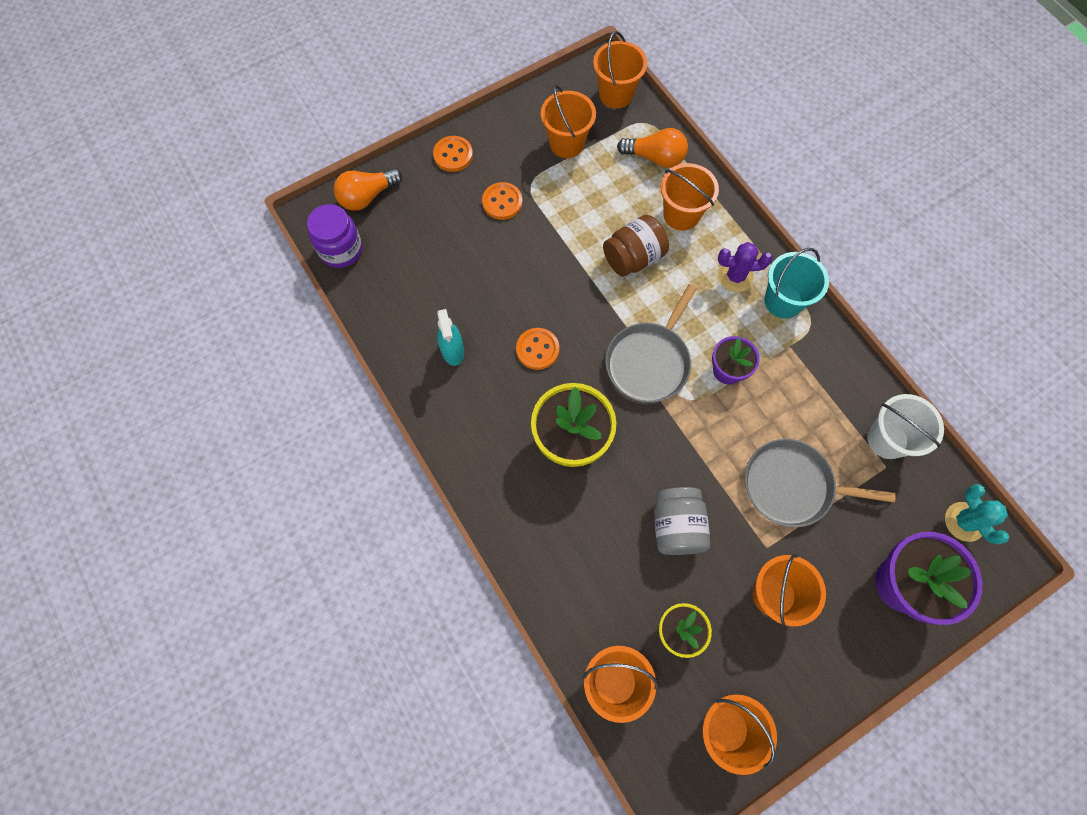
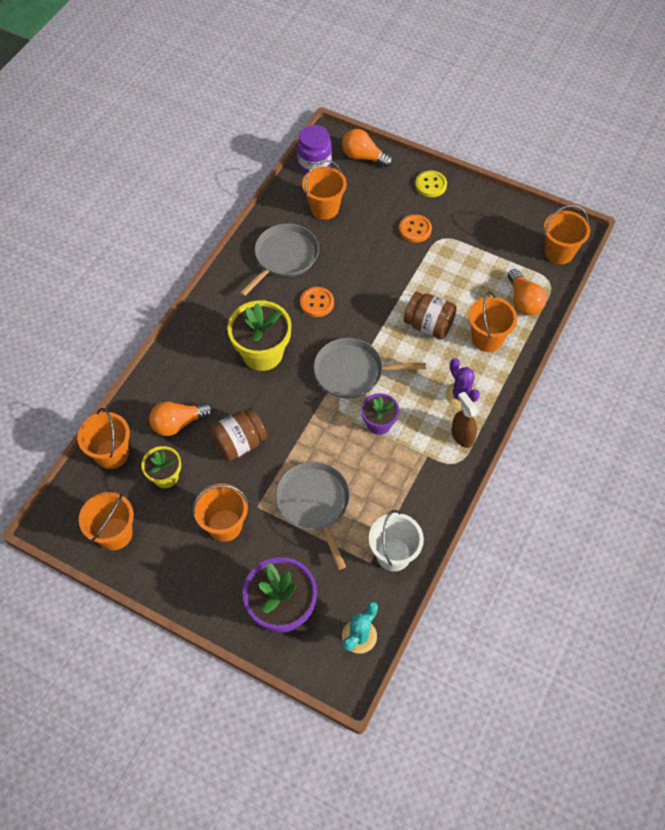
camera: 60 degrees right, 10 degrees down
orange button [433,136,473,172] -> yellow button [415,170,447,197]
turquoise spray bottle [437,309,464,366] -> grey pan [240,223,319,296]
orange bucket [541,85,596,158] -> orange bucket moved to [302,159,347,220]
grey jar [654,487,710,555] -> brown jar [209,408,267,461]
turquoise bucket [764,248,829,319] -> brown spray bottle [451,392,478,448]
none -> orange light bulb [149,401,213,436]

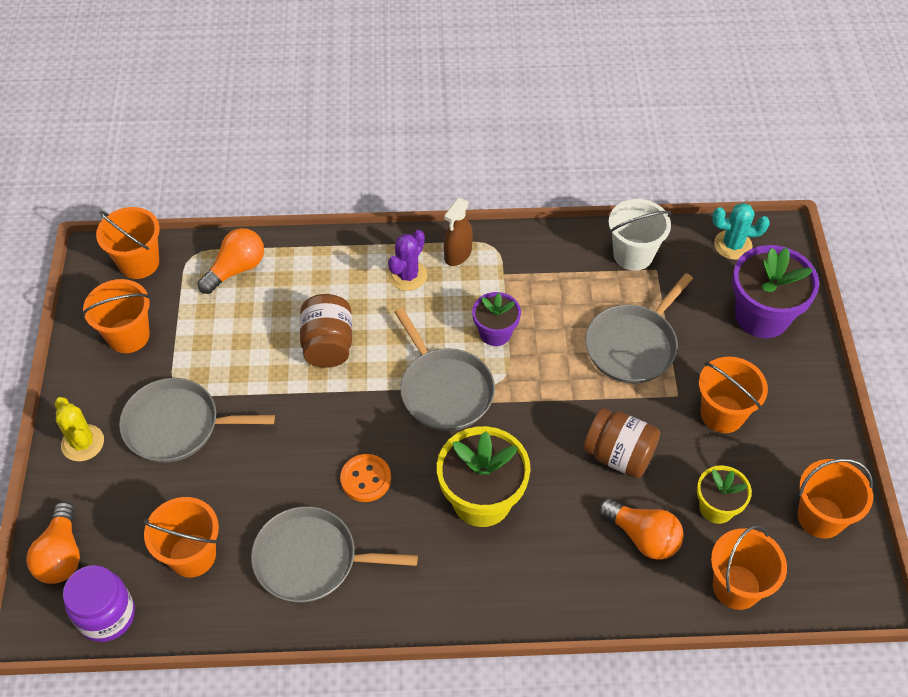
camera: 120 degrees left, 5 degrees down
orange button [399,214,432,243] -> grey pan [119,378,275,463]
yellow button [415,170,447,197] -> yellow cactus [55,397,104,461]
orange bucket [469,292,517,352] -> orange bucket moved to [82,279,150,353]

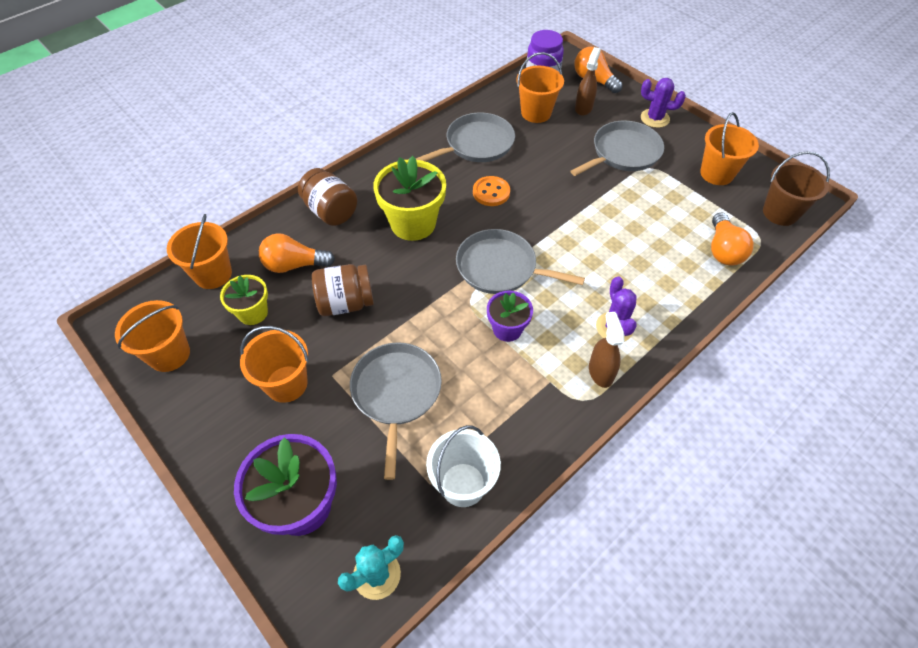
camera: 140 degrees right, 0 degrees up
yellow cactus [55,397,104,461] -> purple cactus [641,78,686,128]
orange bucket [96,207,160,279] -> brown bucket [763,151,830,226]
brown jar [300,294,352,368] -> brown jar moved to [298,168,357,226]
none -> brown spray bottle [575,47,601,116]

